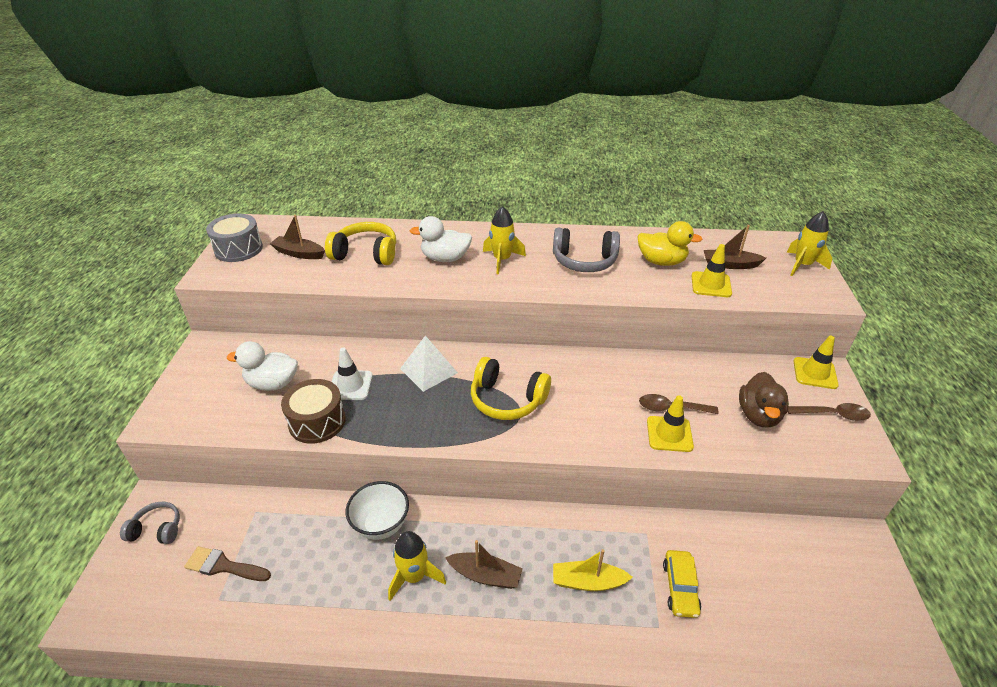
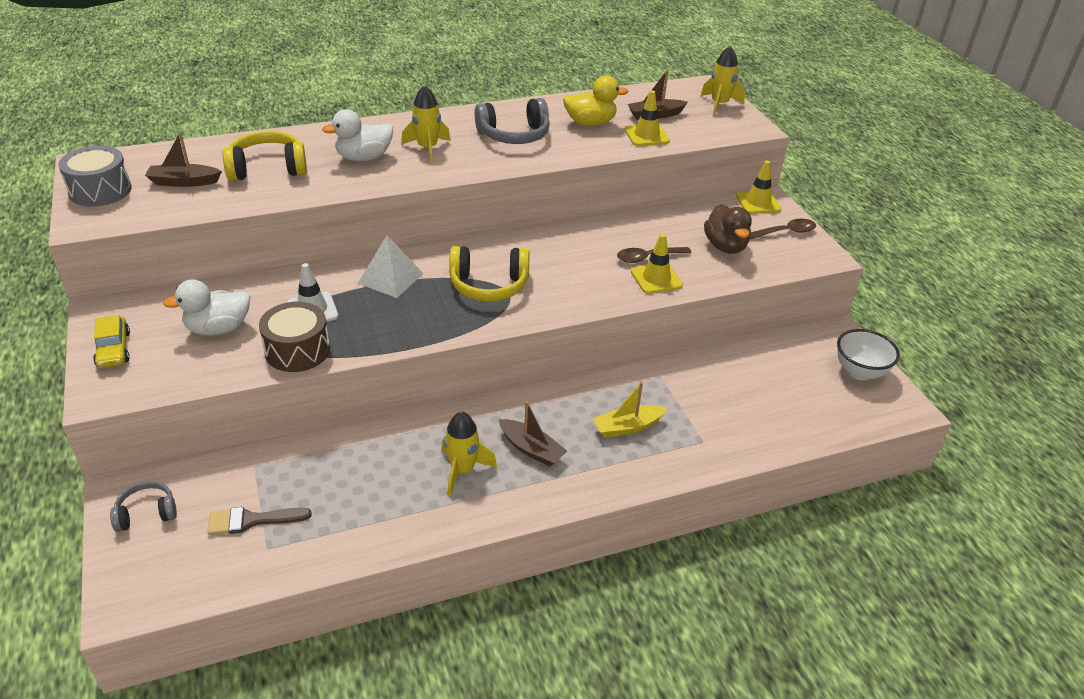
camera: 25 degrees left, 0 degrees up
white bowl [346,481,409,540] -> white bowl moved to [837,329,900,380]
brown boat [445,540,523,589] -> brown boat turned 45 degrees clockwise [499,401,567,467]
yellow car [663,550,701,618] -> yellow car moved to [93,315,130,368]

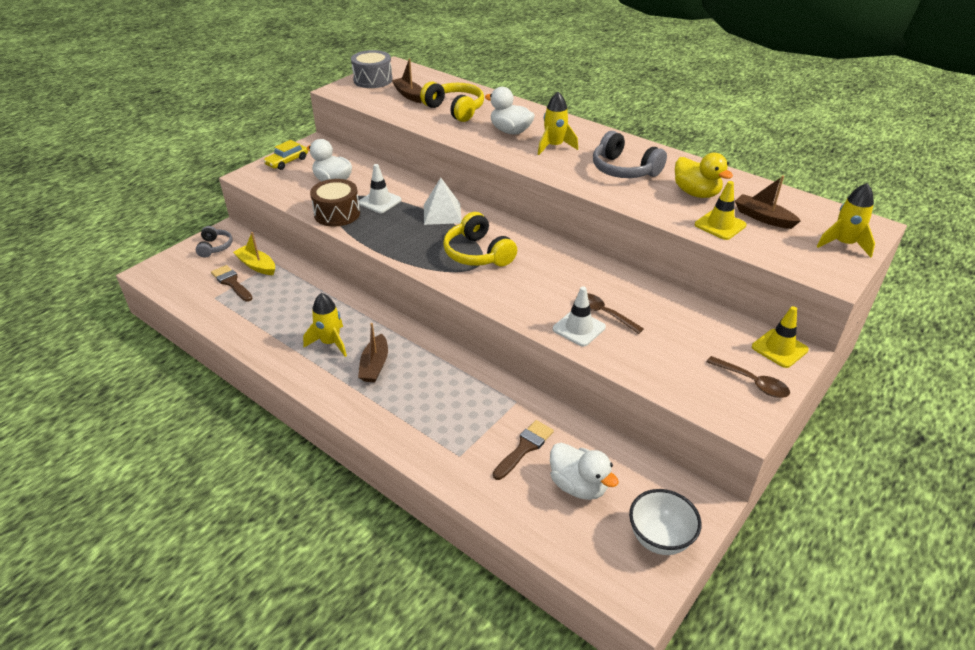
camera: 60 degrees right, 0 degrees up
grey headphones [110,481,177,532] -> grey headphones turned 45 degrees clockwise [196,226,233,258]
yellow boat [593,382,667,438] -> yellow boat moved to [233,232,275,275]
yellow traffic cone [631,234,683,294] -> white traffic cone [553,287,606,347]
brown duck [704,204,752,254] -> none
none -> brown brush [493,420,554,480]
none -> white duck [550,443,619,500]

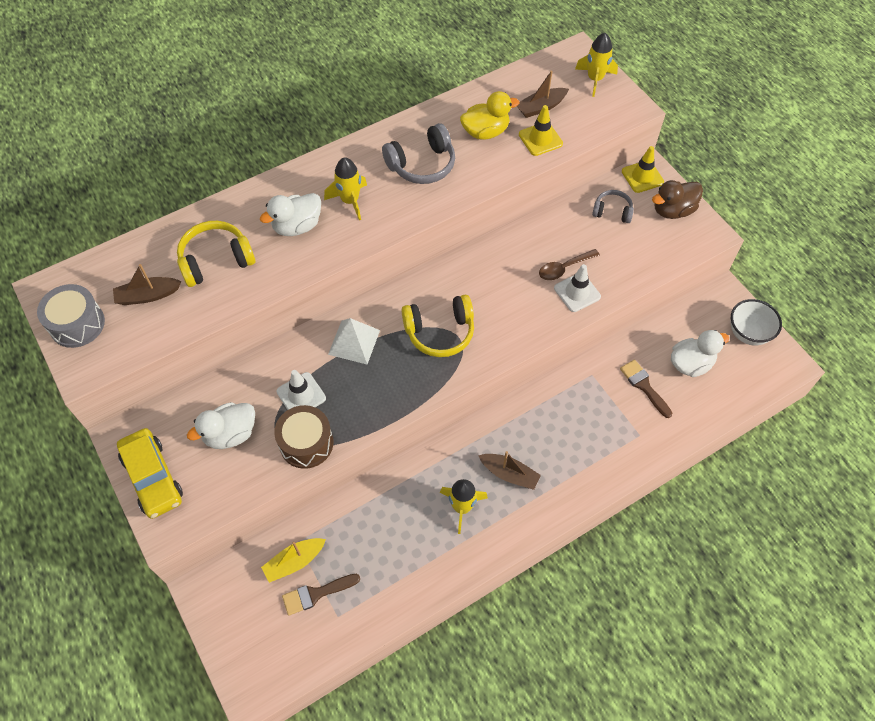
camera: 70 degrees left, 20 degrees up
grey headphones [196,226,233,258] -> grey headphones moved to [592,190,634,223]
yellow car [263,140,308,170] -> yellow car [117,428,183,519], size x1.56
brown spoon [707,356,790,398] -> brown duck [652,180,703,219]

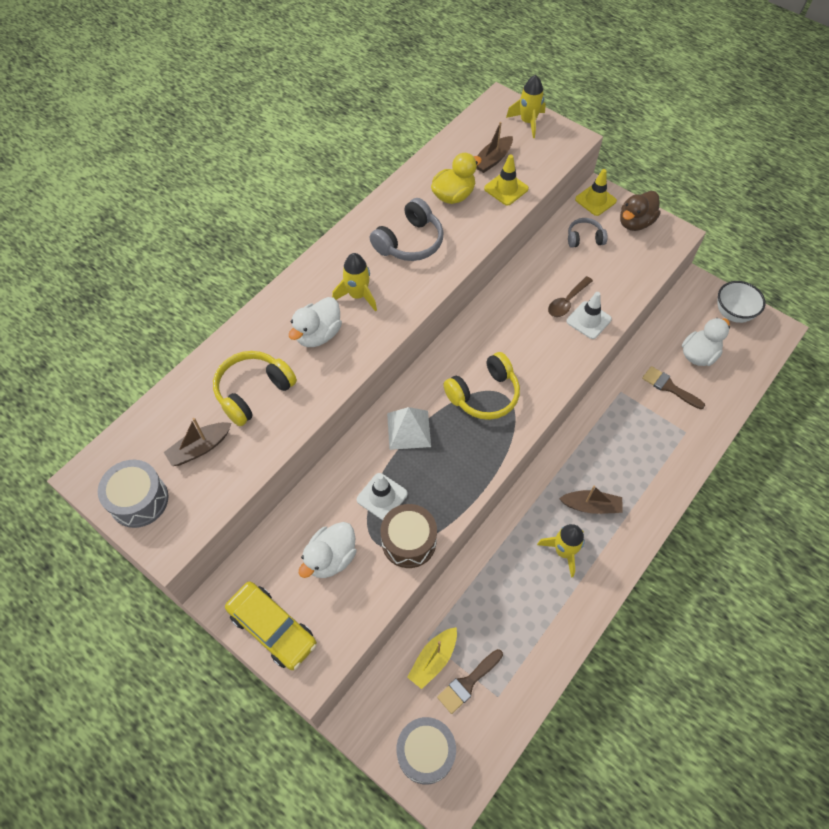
camera: 20 degrees left, 0 degrees up
none -> grey drum [396,717,456,785]

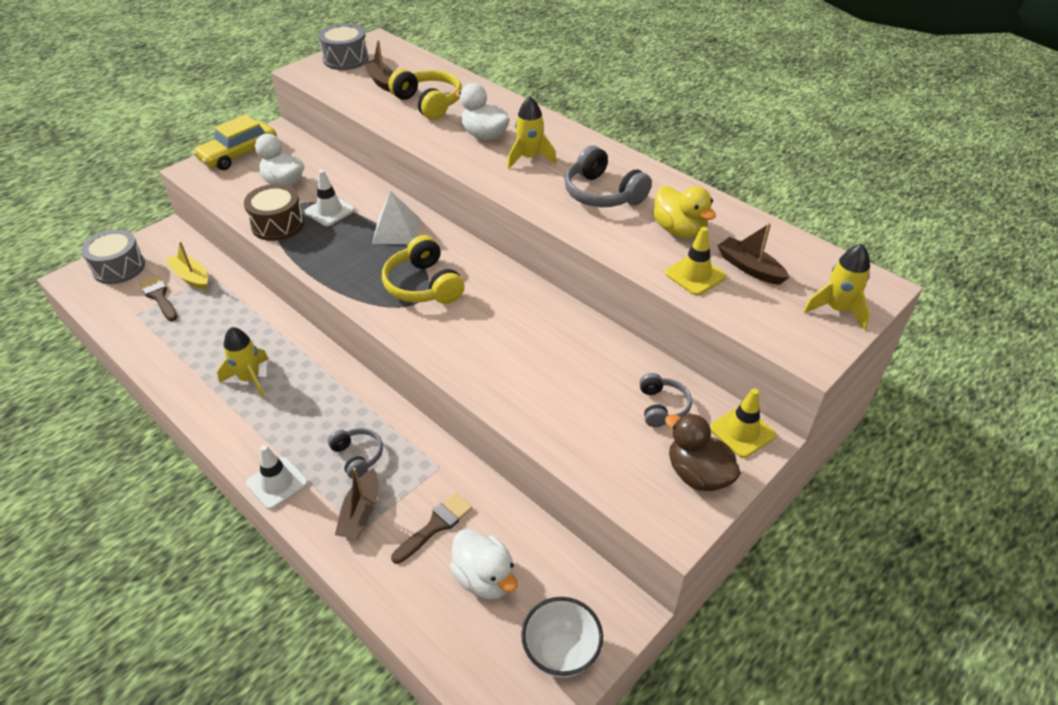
camera: 95 degrees right, 15 degrees down
brown spoon [548,276,593,317] -> none
brown boat [559,485,623,514] -> brown boat moved to [335,468,378,539]
white traffic cone [566,292,612,339] -> white traffic cone moved to [246,445,308,510]
none -> grey headphones [328,428,383,479]

